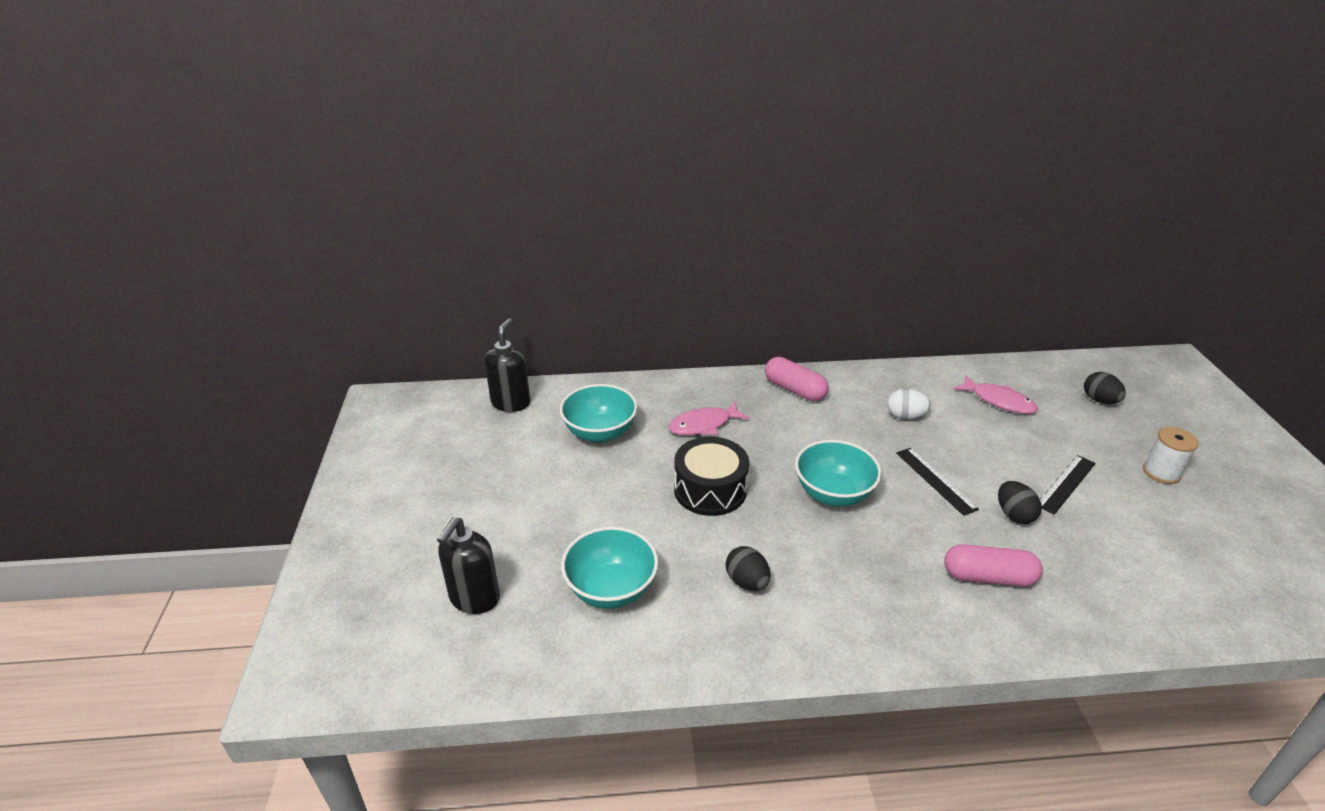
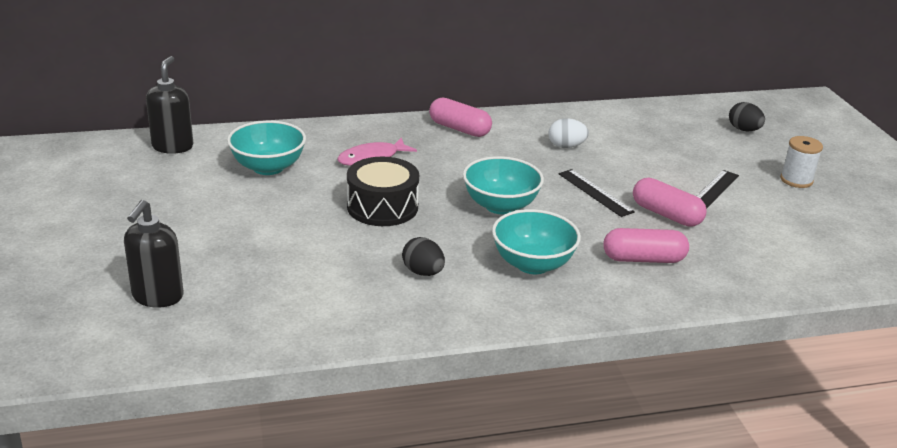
camera: 10 degrees left, 5 degrees down
turquoise bowl [561,527,658,609] -> turquoise bowl moved to [492,209,581,274]
pink fish [954,375,1038,414] -> none
black egg [998,481,1042,524] -> pink capsule [633,178,707,227]

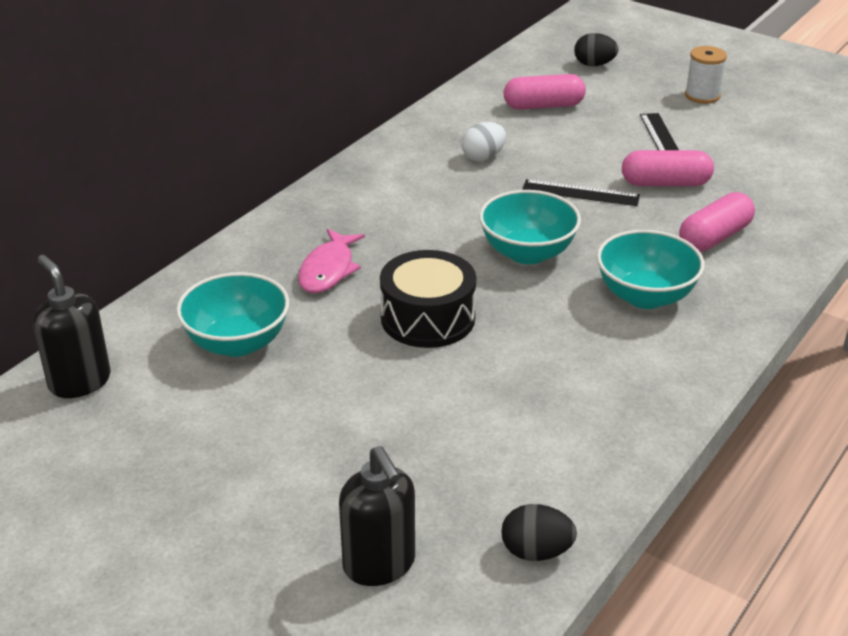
camera: 40 degrees left, 5 degrees up
black egg [402,237,445,276] -> black egg moved to [501,504,577,561]
pink capsule [429,97,492,137] -> pink capsule moved to [504,74,586,110]

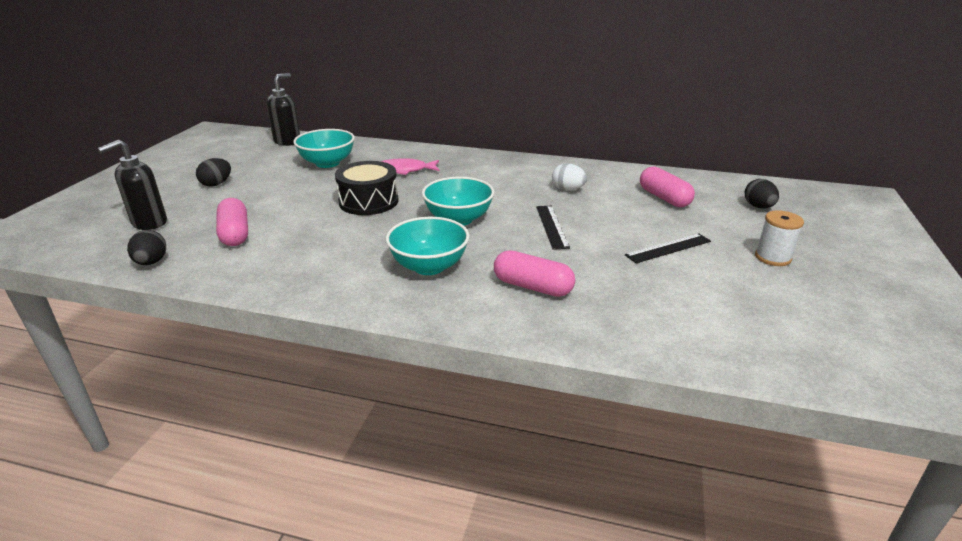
camera: 70 degrees right, 5 degrees down
pink capsule [622,150,714,186] -> pink capsule moved to [216,198,248,246]
none -> black egg [196,158,231,187]

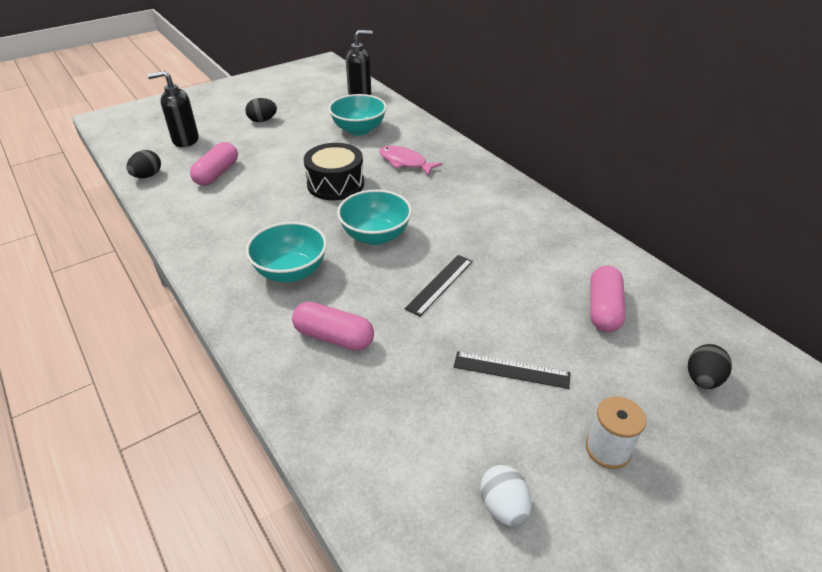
camera: 40 degrees right, 10 degrees up
pink capsule [494,250,575,297] -> pink capsule turned 45 degrees counterclockwise [292,302,374,351]
white egg [552,163,587,191] -> white egg moved to [480,465,532,527]

